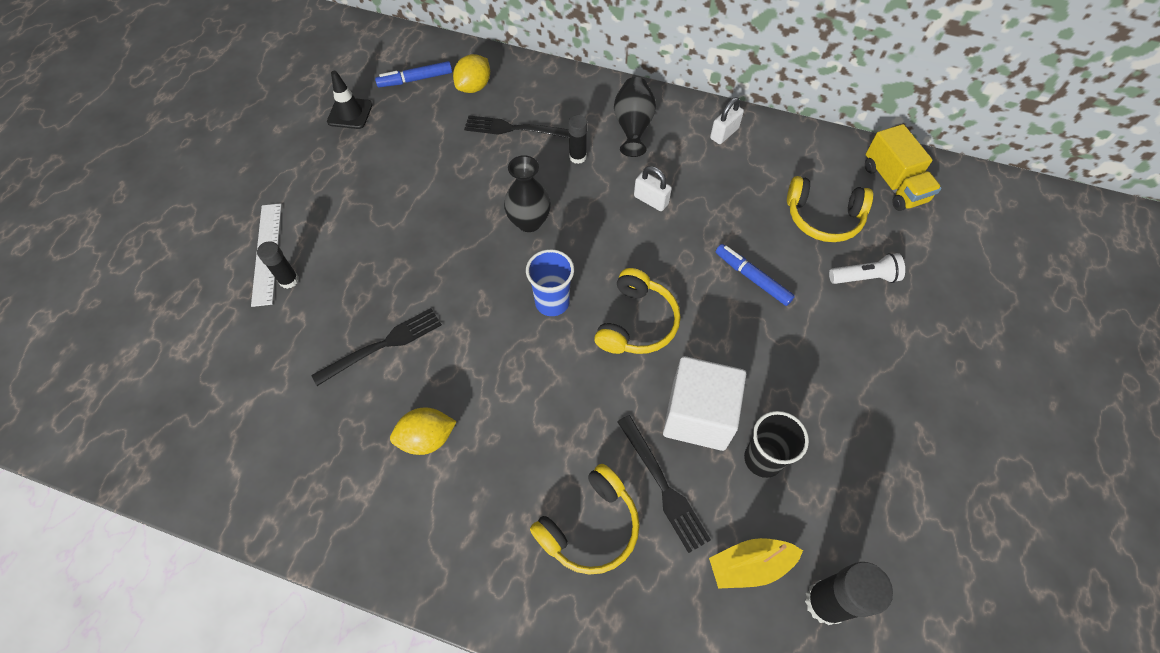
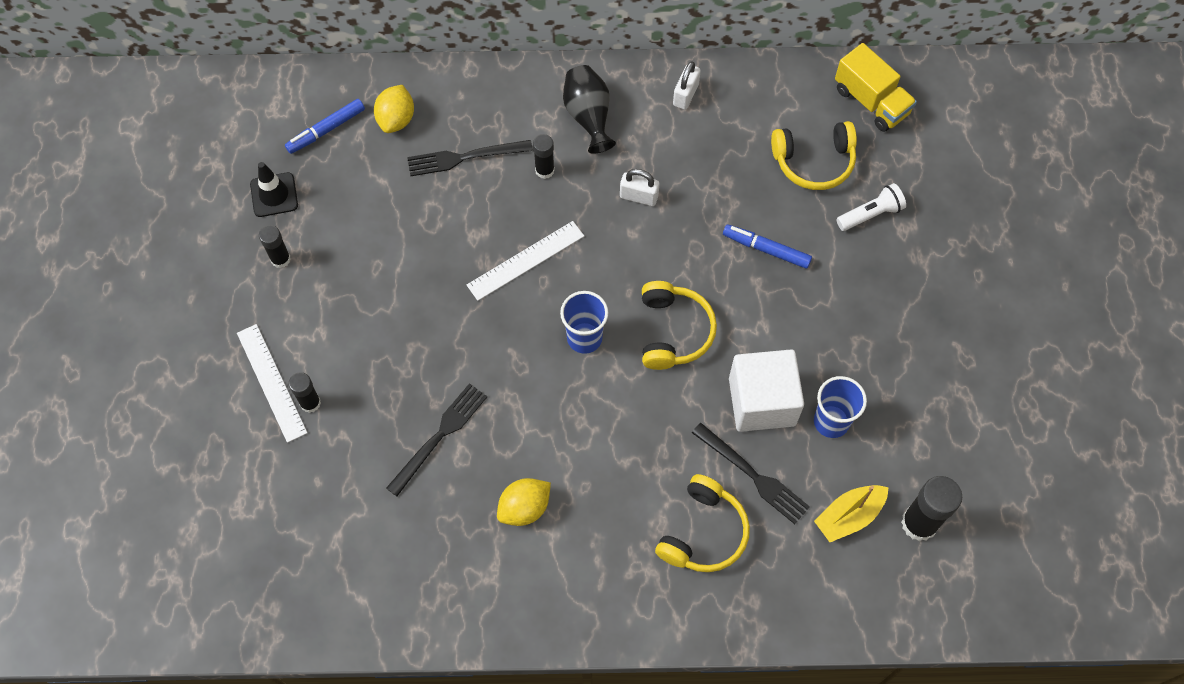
camera: 20 degrees left, 5 degrees up
black vase [504,155,551,232] -> white ruler [467,221,584,301]
black cup [744,411,809,478] -> blue cup [814,376,867,438]
none -> black glue stick [259,225,291,268]

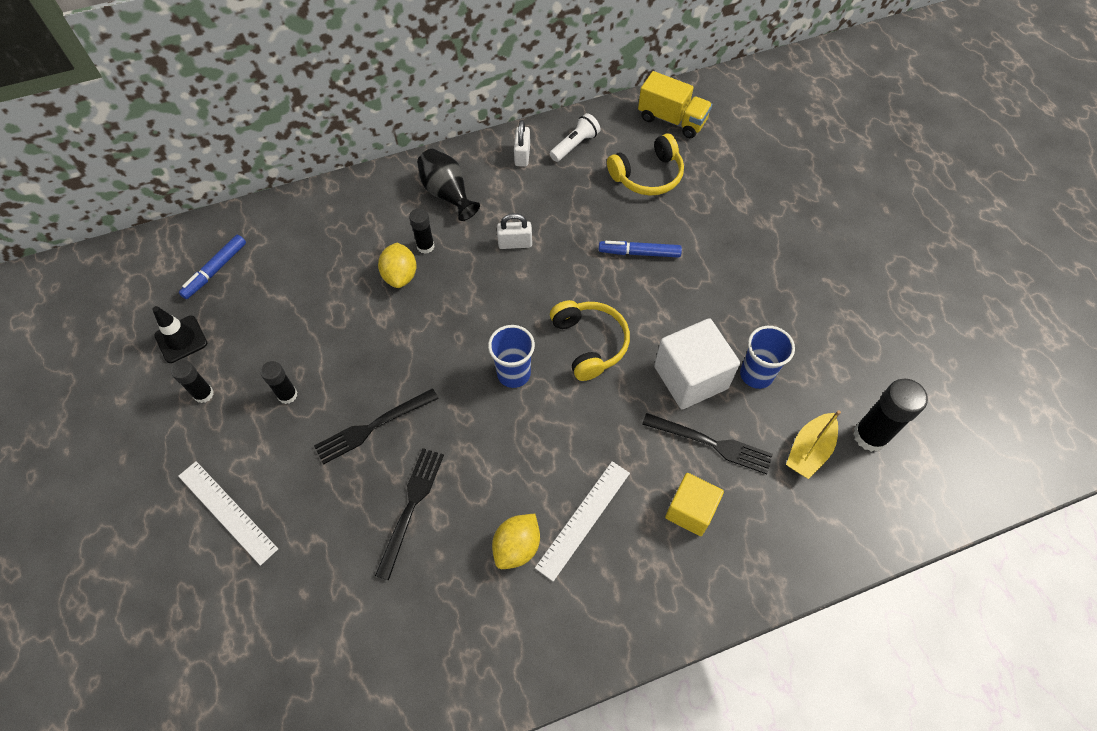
camera: 20 degrees left, 5 degrees down
black glue stick [289,372,321,413] -> black glue stick moved to [260,361,298,404]
yellow lemon [374,85,414,133] -> yellow lemon moved to [378,243,417,288]
black fork [407,140,533,176] -> black fork moved to [314,388,439,465]
white ruler [467,221,584,301] -> white ruler moved to [535,461,630,581]
yellow headphones [655,474,750,572] -> yellow cube [665,473,724,536]
white flashlight [837,183,906,231] -> white flashlight moved to [550,113,600,162]

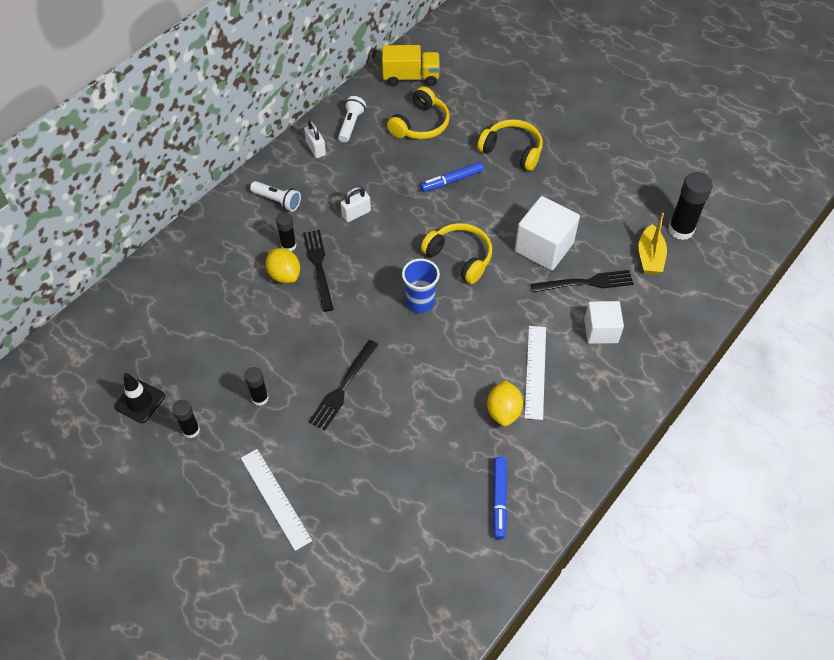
camera: 30 degrees left, 5 degrees down
white ruler [178,461,278,566] -> white ruler turned 45 degrees clockwise [241,449,312,551]
blue marker [179,235,246,299] -> blue marker moved to [492,456,507,539]
black fork [375,448,444,580] -> black fork moved to [303,230,333,312]
black vase [417,149,480,221] -> white flashlight [250,181,301,211]
yellow cube [665,473,724,536] -> white cube [584,301,624,344]
blue cup [740,326,795,389] -> none
none -> yellow headphones [477,119,543,171]

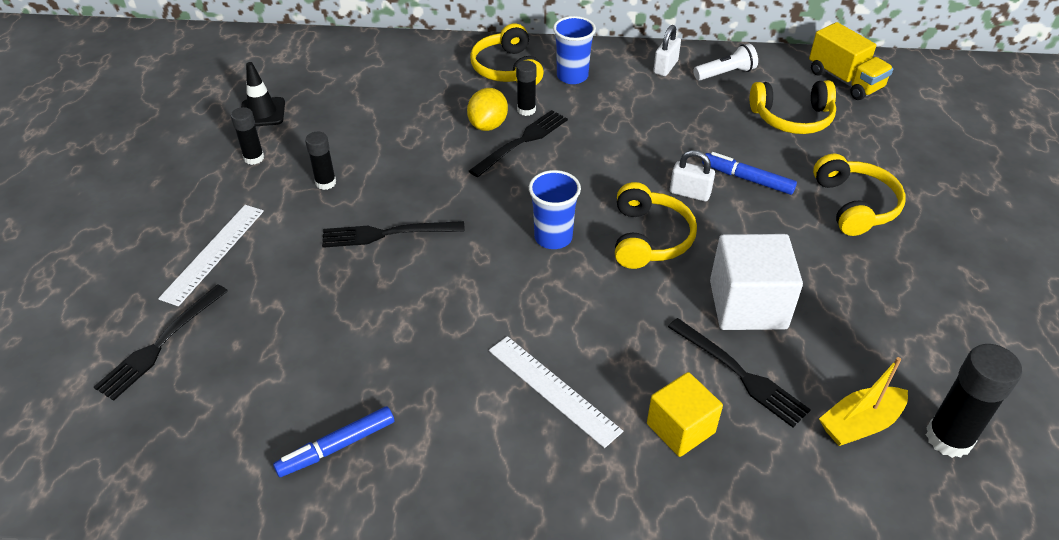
camera: 55 degrees right, 10 degrees down
white flashlight [250,181,301,211] -> blue cup [553,16,596,84]
white padlock [341,186,371,222] -> white padlock moved to [670,150,715,201]
yellow lemon [487,380,523,426] -> none
white ruler [525,326,546,420] -> white ruler turned 75 degrees clockwise [489,336,623,448]
white cube [584,301,624,344] -> yellow cube [647,372,723,457]
none -> black fork [94,284,228,401]
none -> yellow headphones [470,23,544,85]

